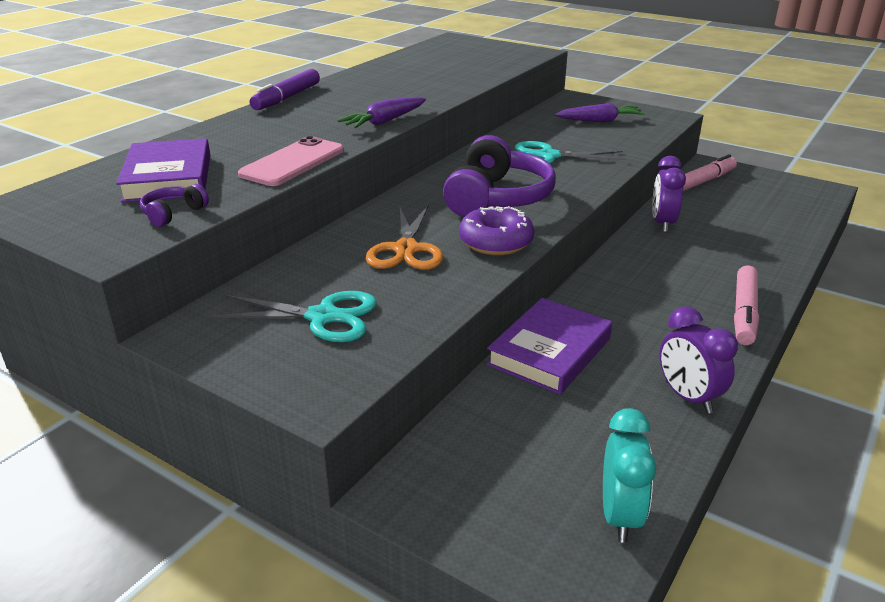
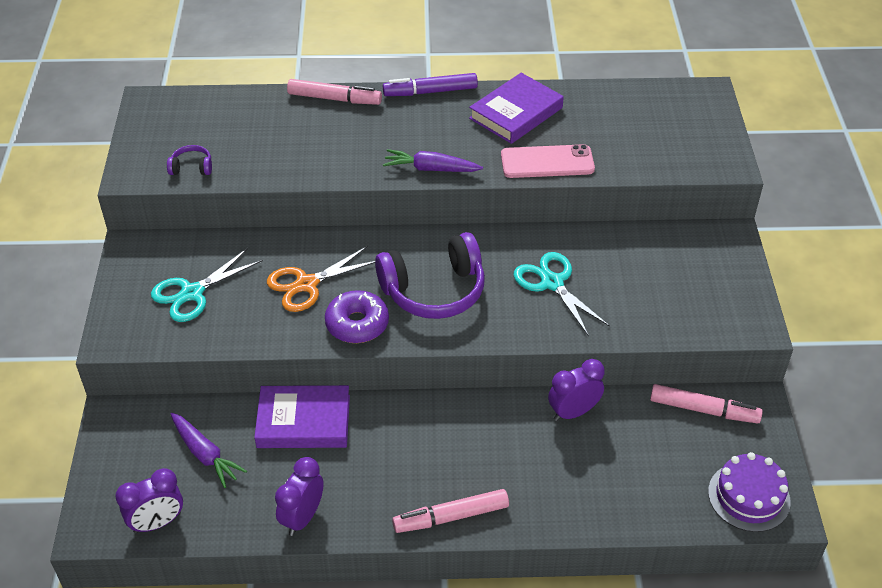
camera: 55 degrees right, 15 degrees up
purple book [116,138,210,203] -> purple book moved to [469,73,564,144]
turquoise scissors [211,291,377,342] -> turquoise scissors turned 75 degrees clockwise [151,248,263,322]
pink phone [238,136,344,186] -> pink phone moved to [501,144,595,178]
purple carrot [555,103,645,122] -> purple carrot moved to [171,413,247,488]
turquoise clock [603,408,656,543] -> purple clock [115,468,183,533]
none -> pink marker [287,79,382,105]
none -> purple cake [708,452,791,532]

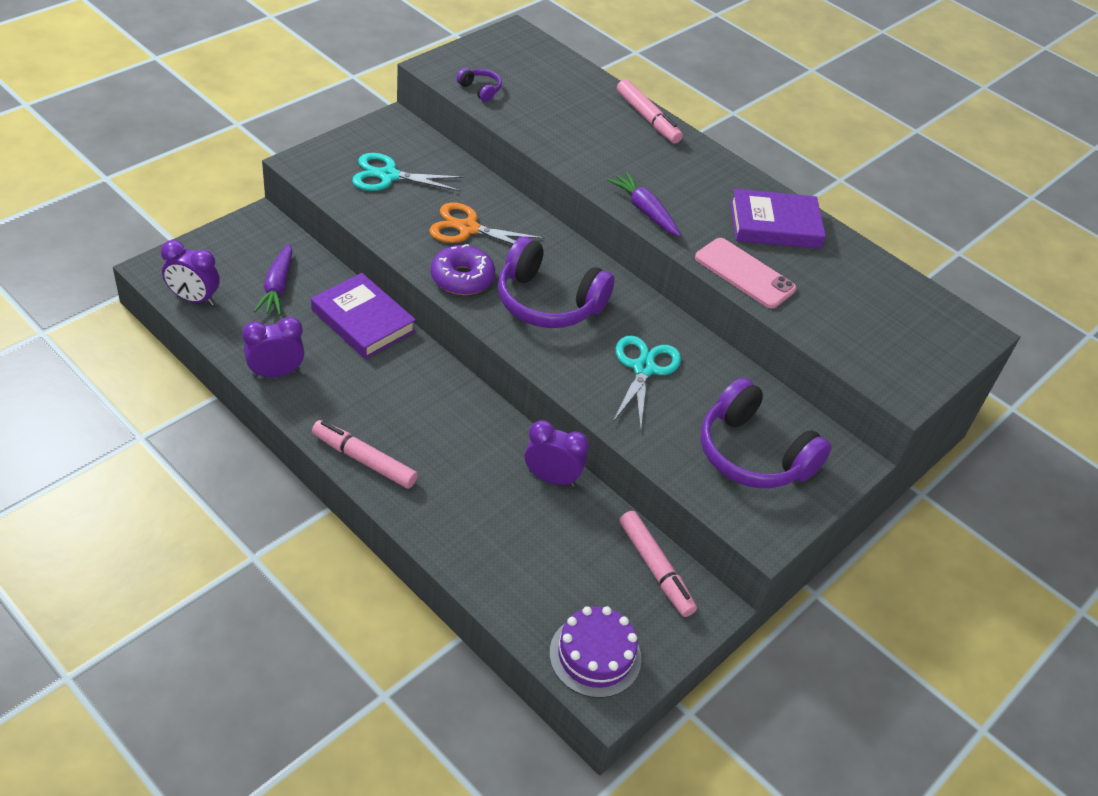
camera: 40 degrees right, 0 degrees up
purple marker [383,73,478,96] -> none
none -> purple headphones [700,377,832,488]

